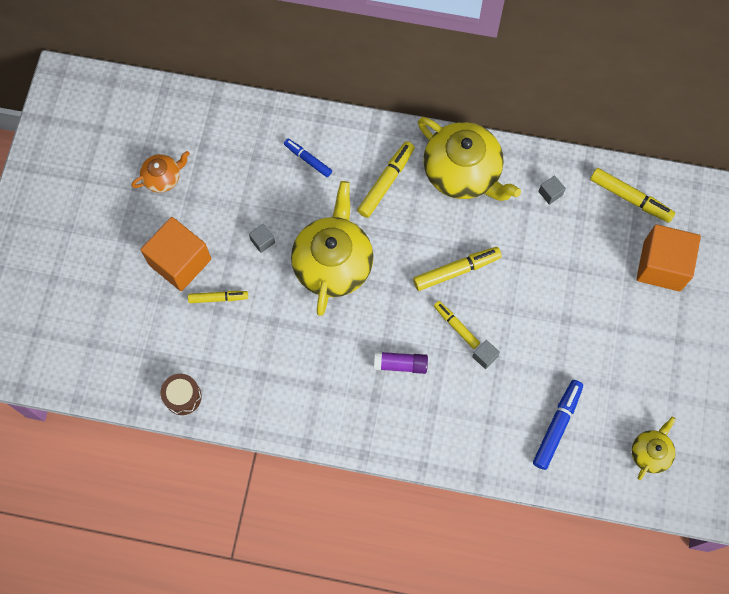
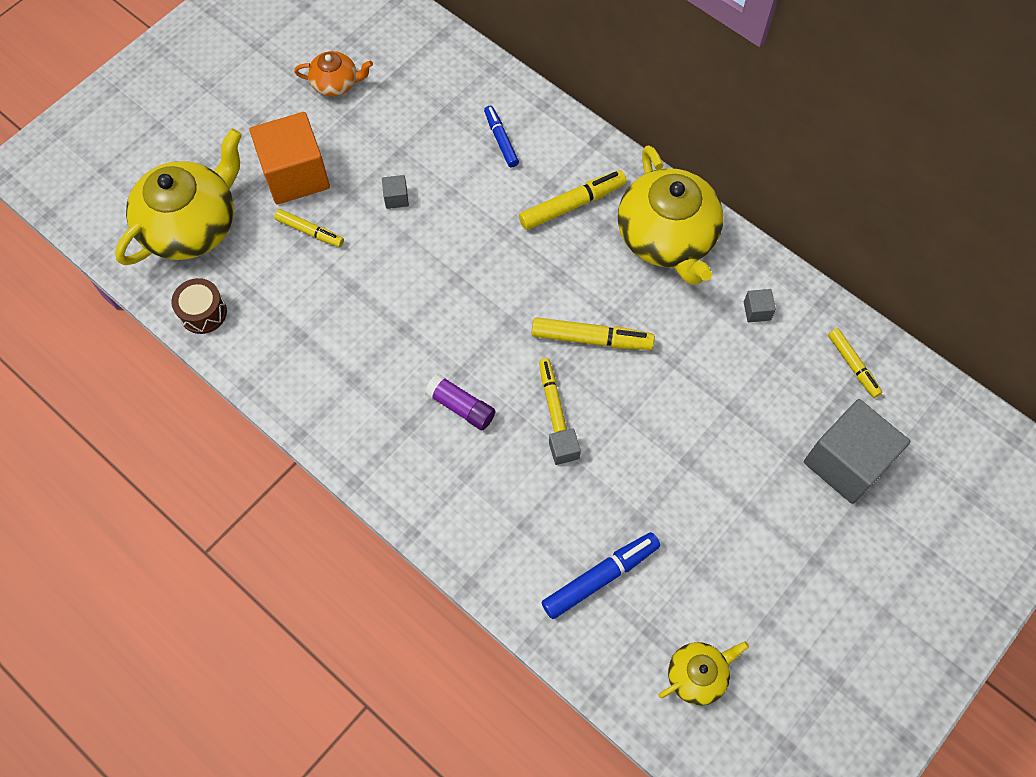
camera: 30 degrees right, 5 degrees down
yellow teapot [291,181,374,316] -> yellow teapot moved to [115,129,242,265]
yellow marker [590,168,675,223] -> yellow marker [828,328,882,398], size x0.64
orange cube [636,224,701,291] -> grey cube [804,399,910,504]

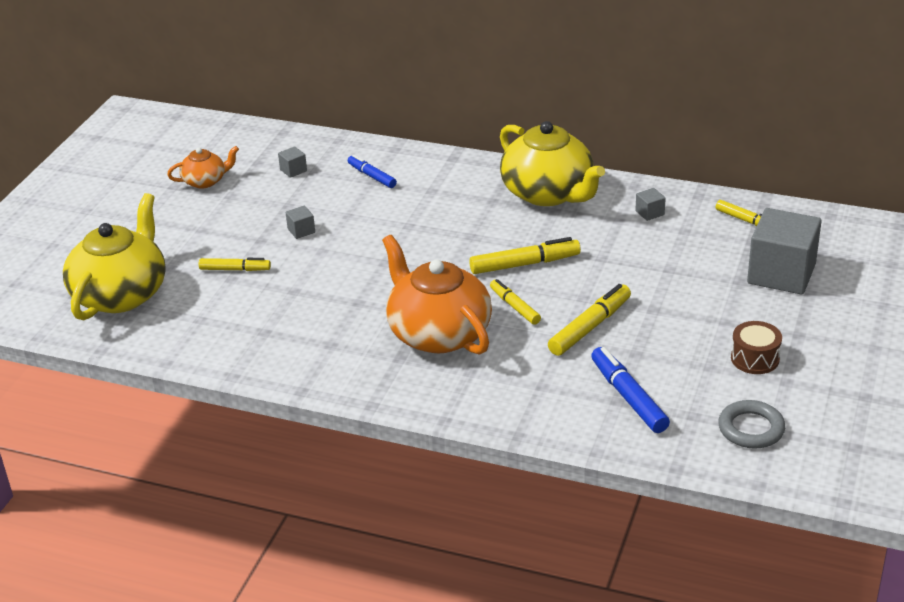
camera: 20 degrees left, 30 degrees down
brown drum [172,278,227,334] -> brown drum moved to [731,321,782,374]
orange cube [250,112,330,204] -> none
purple glue stick [425,374,495,430] -> orange teapot [382,235,492,355]
yellow marker [519,170,627,230] -> yellow marker moved to [548,284,631,356]
blue marker [542,532,660,619] -> blue marker turned 60 degrees counterclockwise [591,347,670,433]
grey cube [549,428,581,465] -> grey cube moved to [278,146,307,178]
yellow teapot [659,641,749,705] -> grey ring [718,400,785,449]

